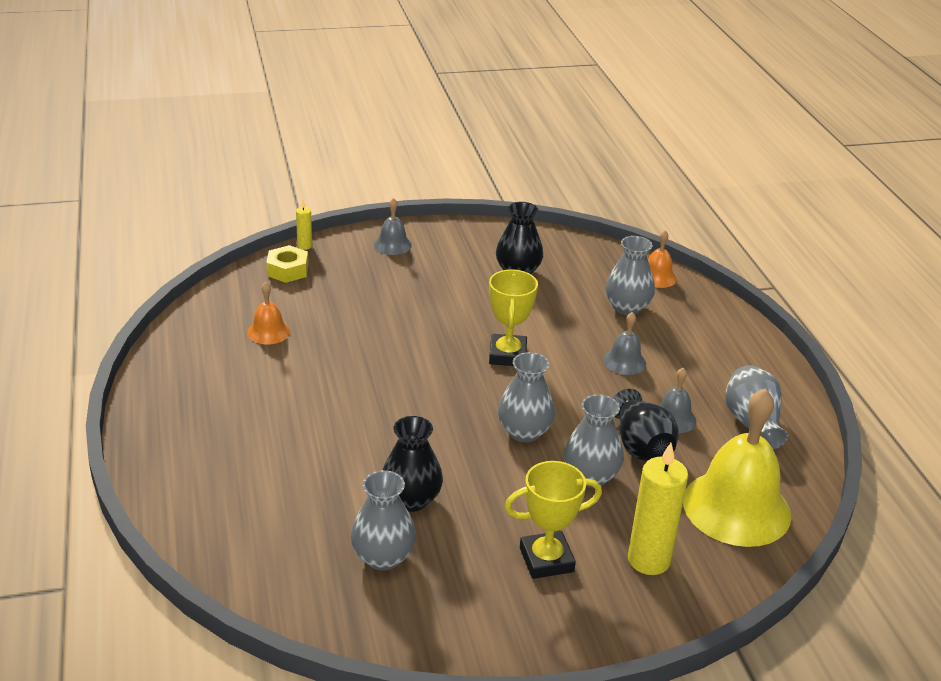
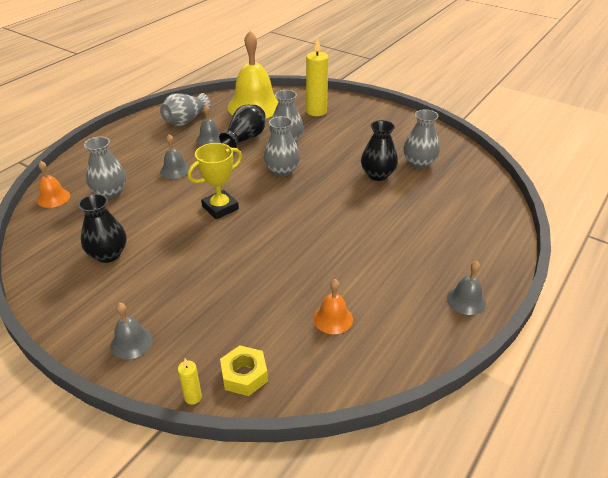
camera: 130 degrees left, 5 degrees up
yellow trophy [505,461,602,579] -> none
none -> grey bell [447,261,486,315]

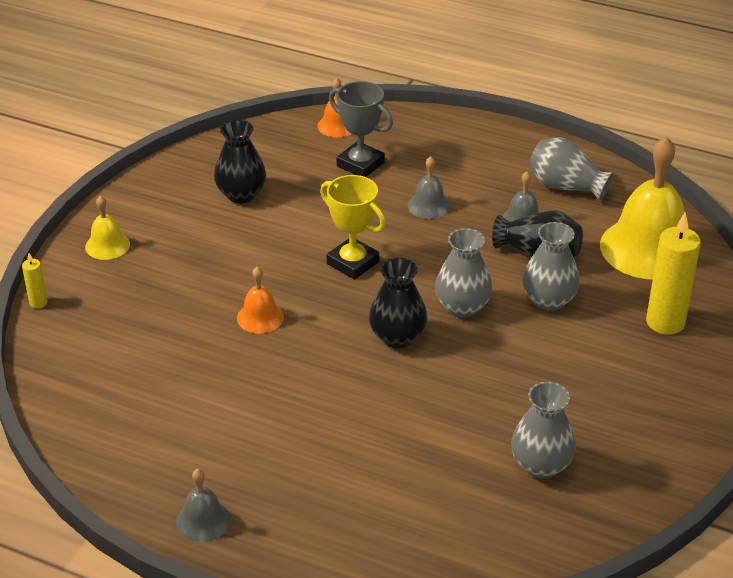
camera: 80 degrees right, 0 degrees up
grey vase [84,137,126,199] -> grey trophy [329,81,393,177]
grey bell [110,303,153,359] -> yellow bell [85,196,130,260]
yellow nut [220,345,268,396] -> none
orange bell [313,279,353,334] -> orange bell moved to [237,267,284,333]
black vase [361,120,398,181] -> black vase moved to [369,258,428,348]

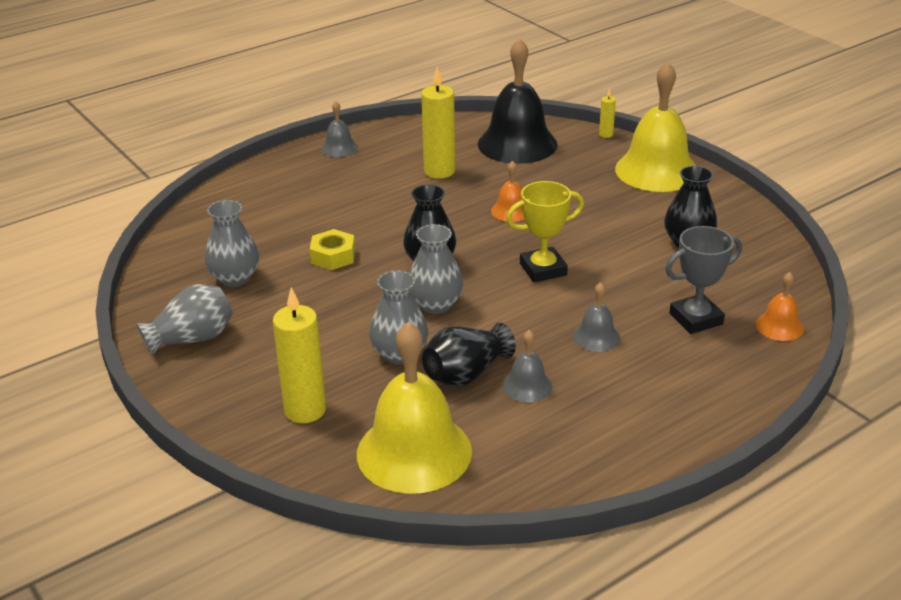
camera: 120 degrees right, 5 degrees down
yellow bell [85,196,130,260] -> yellow bell [615,62,696,192], size x2.16
grey vase [529,137,614,201] -> grey vase moved to [136,284,233,356]
none -> yellow nut [310,229,355,270]
none -> yellow candle [421,67,455,179]
none -> black bell [478,38,558,164]

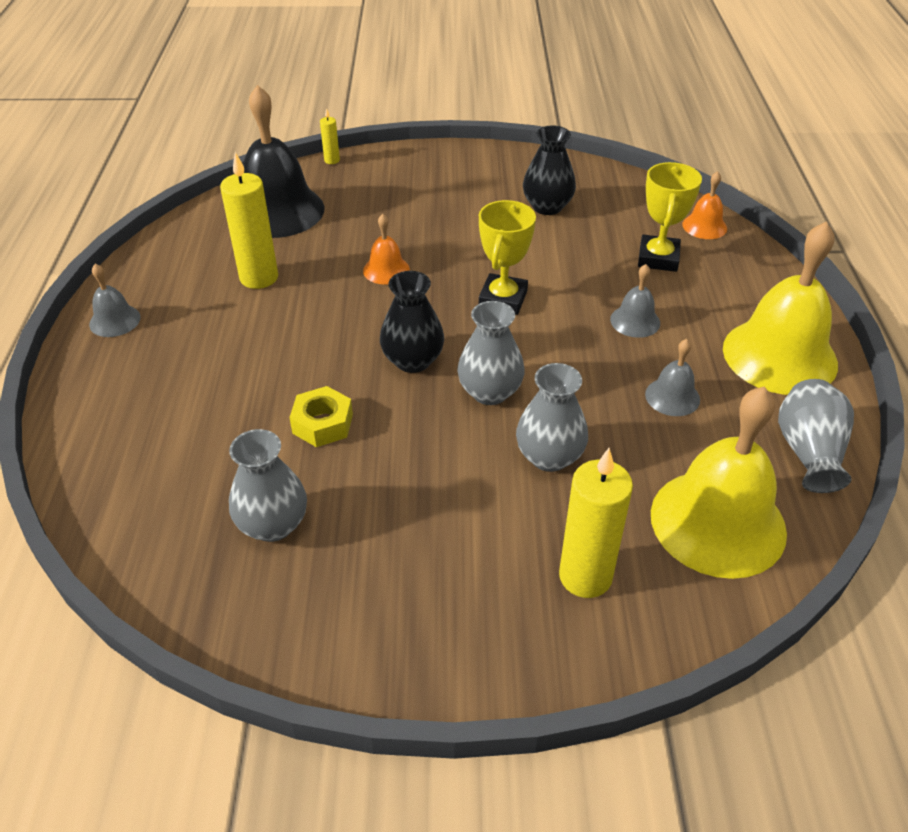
camera: 55 degrees left, 10 degrees up
grey vase [136,284,233,356] -> grey vase moved to [778,379,854,493]
black vase [422,323,516,387] -> none
yellow bell [615,62,696,192] -> yellow bell moved to [723,221,838,395]
grey trophy [665,226,742,334] -> yellow trophy [638,162,702,272]

